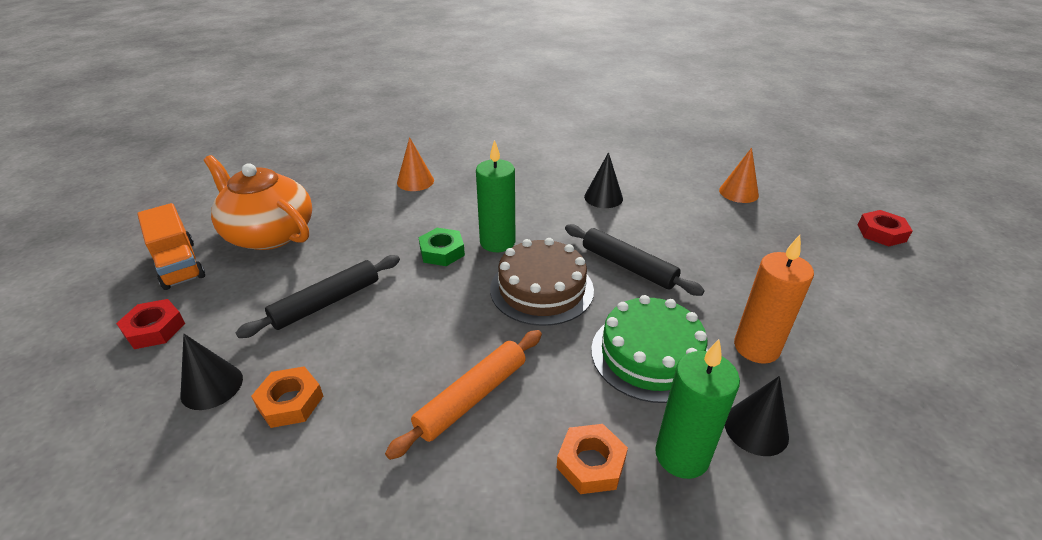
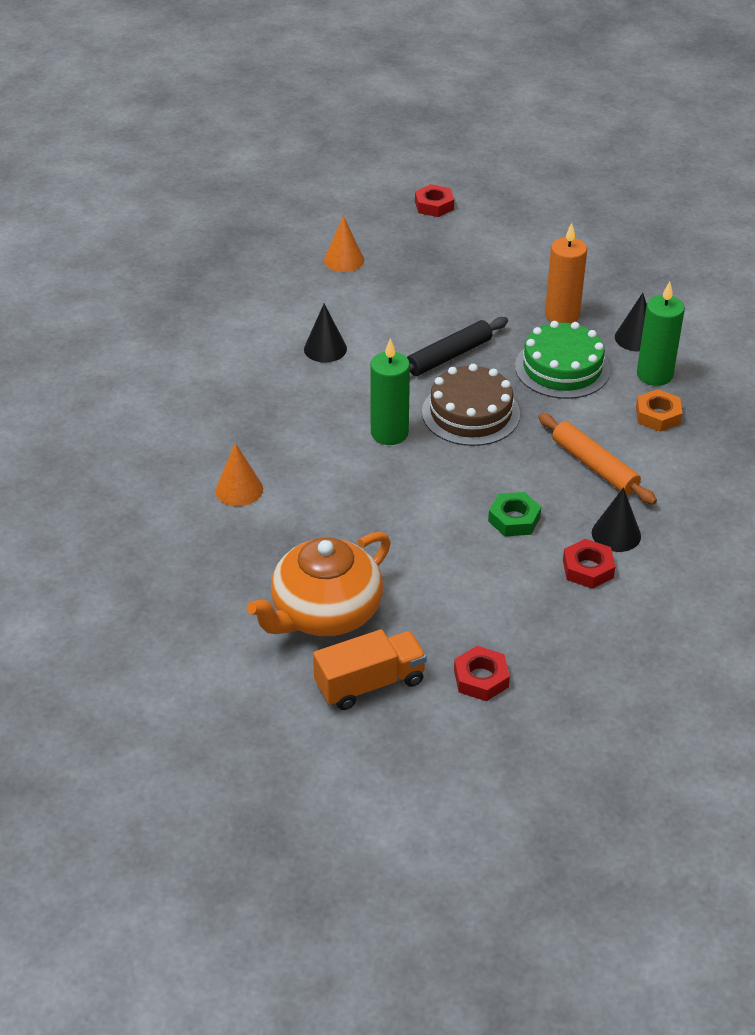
camera: 80 degrees left, 5 degrees up
black cone [180,334,243,410] -> black cone moved to [592,487,641,552]
black rolling pin [235,255,400,338] -> none
orange nut [251,366,323,428] -> red nut [563,539,615,589]
green nut [419,228,465,266] -> green nut moved to [488,492,541,537]

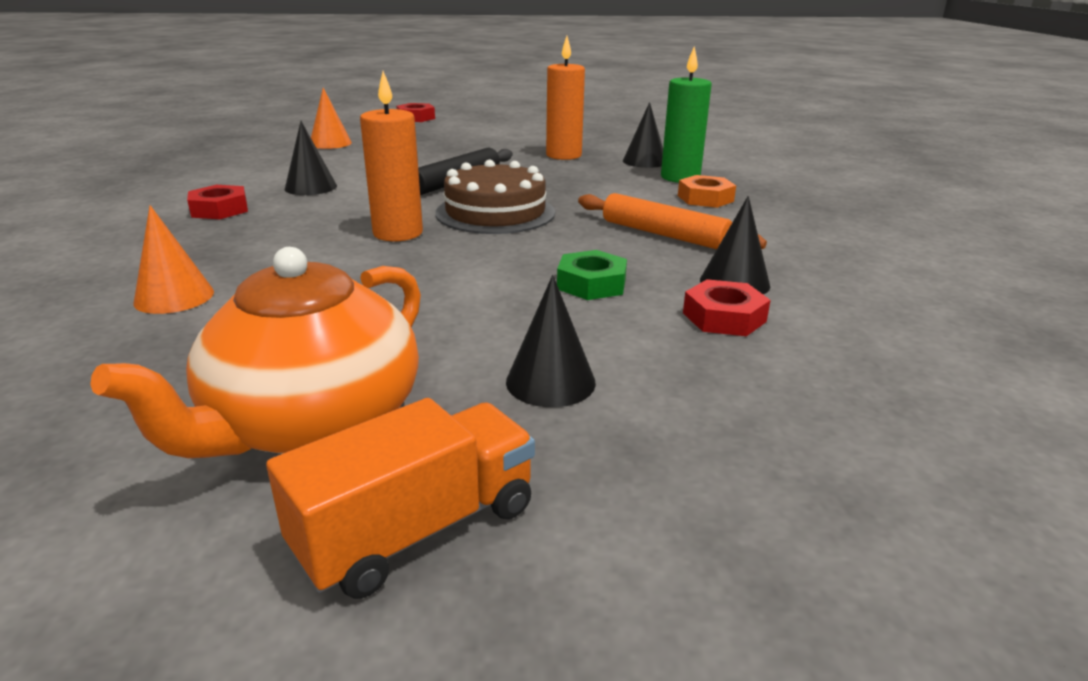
camera: 15 degrees left, 15 degrees down
green candle [370,338,410,445] -> orange candle [360,71,423,241]
red nut [454,646,510,701] -> red nut moved to [187,185,248,219]
green cake [515,321,610,399] -> none
none -> black cone [506,275,596,407]

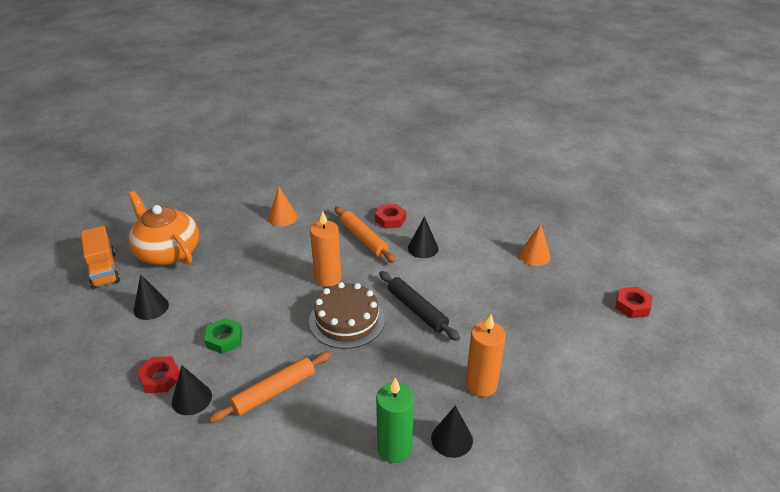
camera: 105 degrees right, 10 degrees up
orange nut [678,175,736,208] -> none
none -> orange rolling pin [334,206,396,263]

